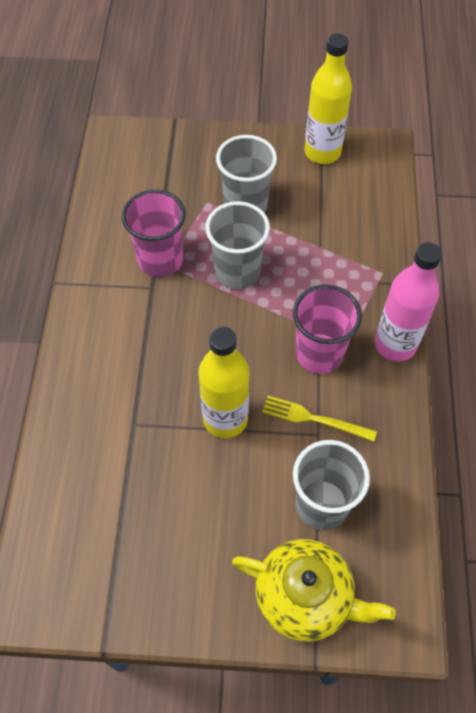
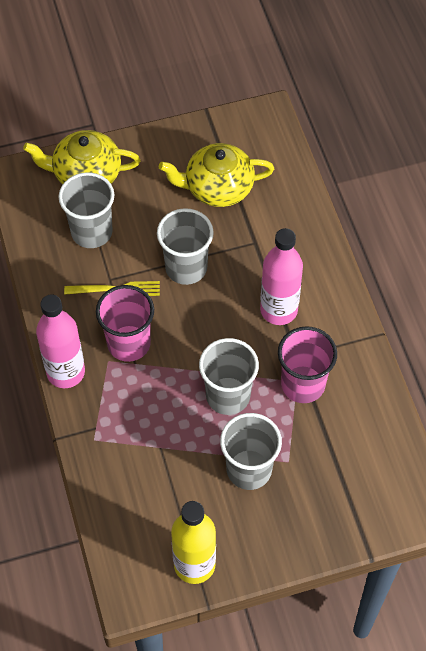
camera: 160 degrees right, 0 degrees up
yellow bottle [198,327,249,438] -> grey cup [157,208,214,285]
none -> yellow teapot [159,143,274,207]
none -> pink bottle [260,228,303,325]

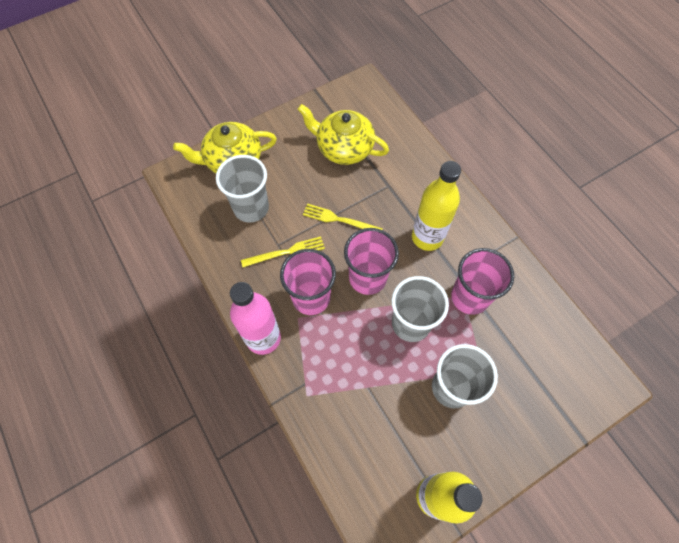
camera: 15 degrees left, 5 degrees up
grey cup [157,208,214,285] -> yellow fork [303,203,383,230]
yellow teapot [159,143,274,207] -> yellow teapot turned 45 degrees clockwise [297,104,389,165]
pink bottle [260,228,303,325] -> yellow bottle [412,161,461,251]
none -> pink cup [344,228,399,295]

